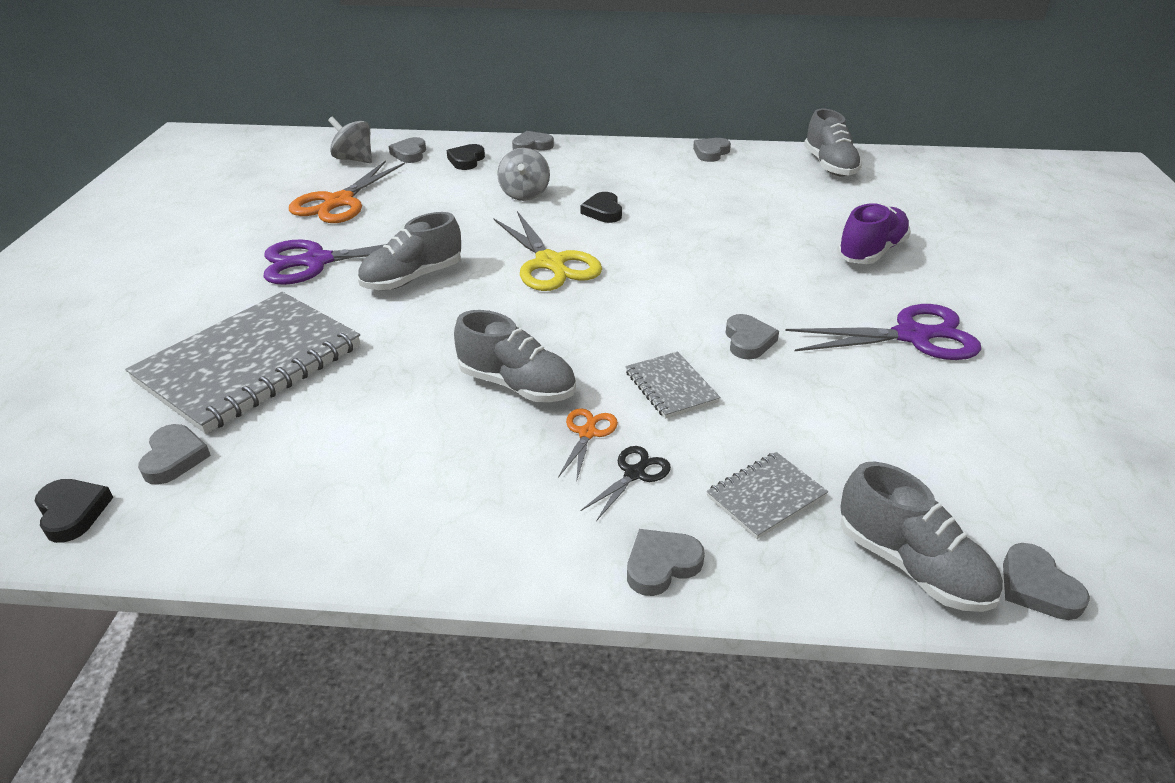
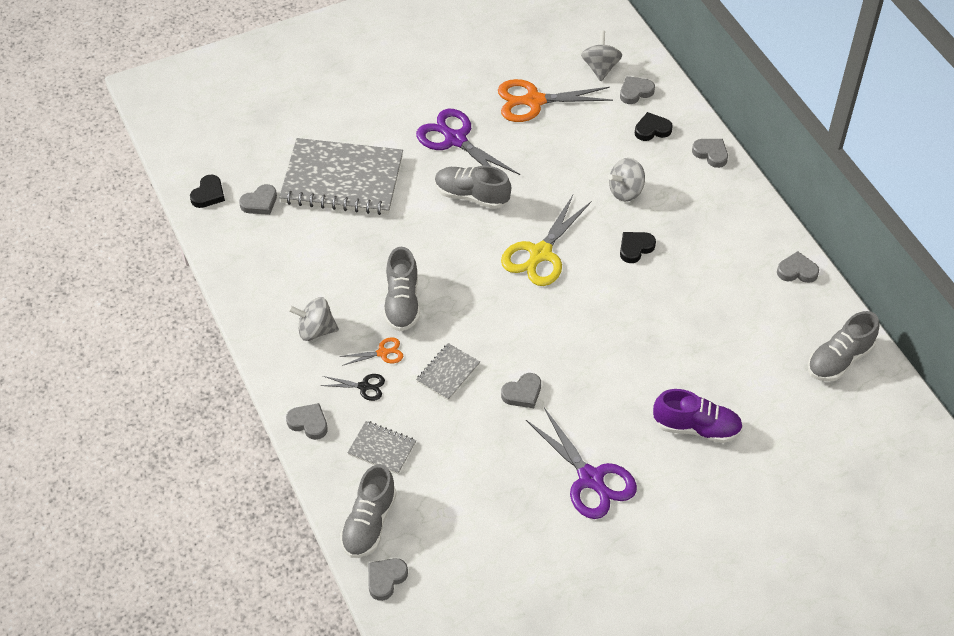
camera: 60 degrees right, 15 degrees up
none -> grey spinning top [288,297,339,341]

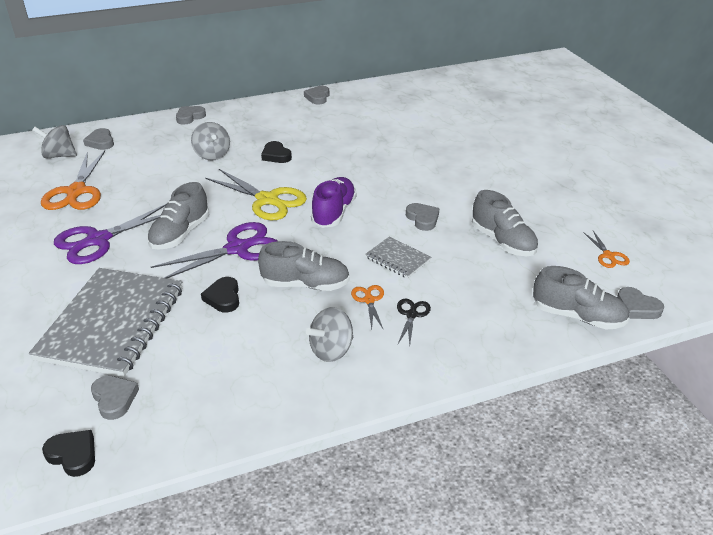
camera: 85 degrees left, 15 degrees down
grey heart [286,403,328,440] -> none
grey spinning top [288,297,339,341] -> grey spinning top turned 45 degrees clockwise [306,307,353,362]
grey notebook [347,421,416,474] -> none
purple scissors [526,408,637,519] -> purple scissors moved to [151,222,278,278]
black heart [635,112,673,141] -> black heart moved to [201,277,239,313]
purple shoe [653,389,743,443] -> purple shoe moved to [311,177,357,228]
grey shoe [808,311,879,382] -> grey shoe moved to [472,190,539,256]
none -> orange scissors [583,231,630,268]

